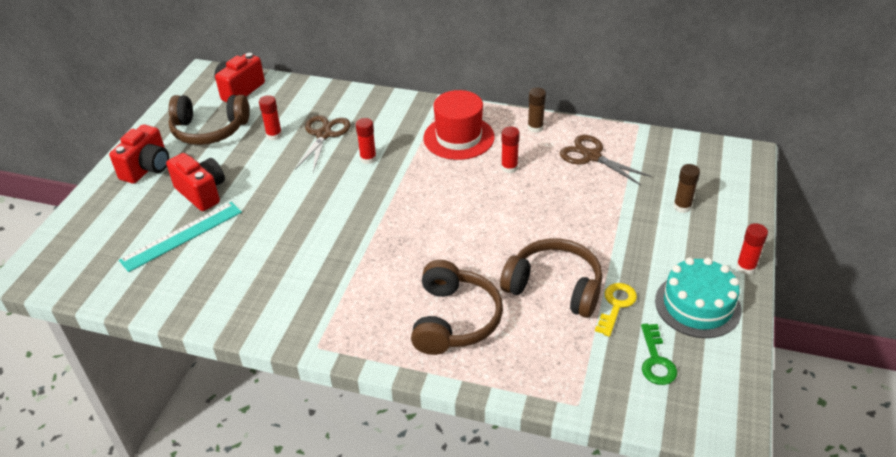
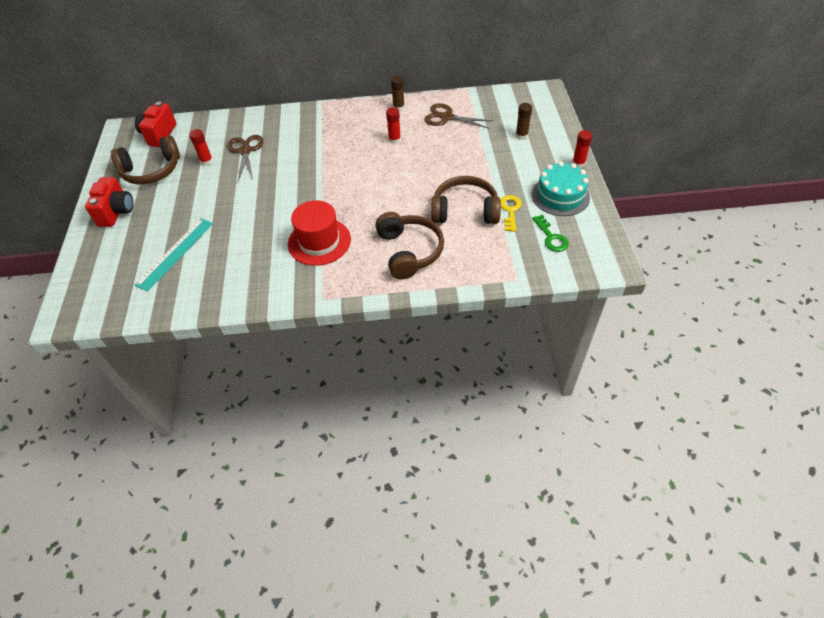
camera: 20 degrees left, 10 degrees up
red camera [166,153,225,211] -> none
red glue stick [356,118,377,164] -> none
red hat [423,90,495,160] -> red hat moved to [288,200,351,266]

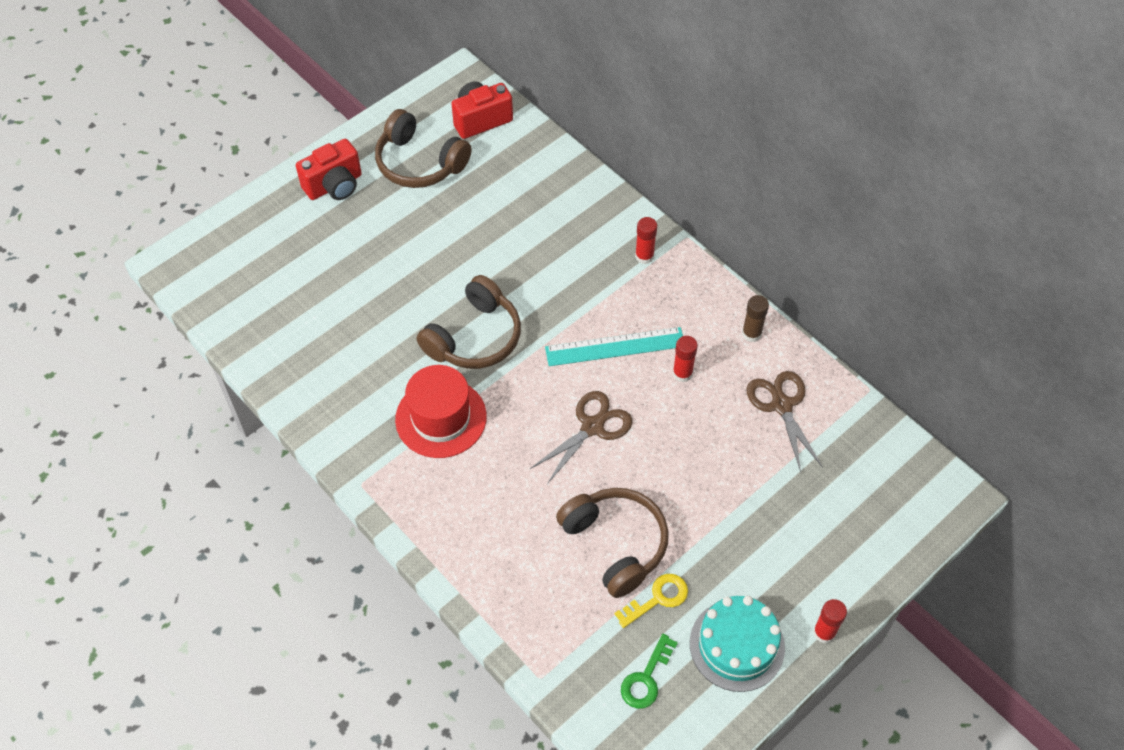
camera: 50 degrees right, 5 degrees up
turquoise ruler [135,218,213,291] -> turquoise ruler moved to [545,327,683,366]
red glue stick [189,129,213,166] -> red glue stick moved to [635,217,657,264]
brown scissors [227,135,263,181] -> brown scissors moved to [530,391,632,484]
brown headphones [375,212,444,279] -> brown headphones moved to [417,275,521,369]
brown glue stick [516,103,532,140] -> none

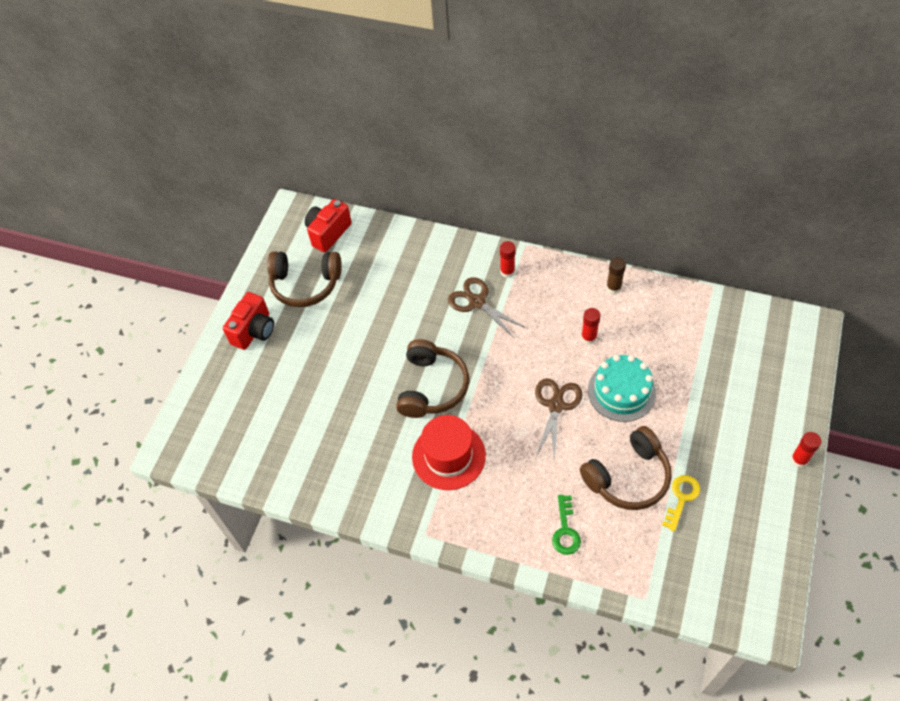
camera: 25 degrees left, 0 degrees up
turquoise ruler [545,327,683,366] -> none
brown headphones [556,488,669,598] -> brown headphones turned 120 degrees clockwise [580,426,672,510]
green key [621,634,678,709] -> green key moved to [552,495,581,555]
turquoise cake [690,596,785,692] -> turquoise cake moved to [588,355,656,422]
brown scissors [747,371,823,472] -> brown scissors moved to [448,277,526,339]

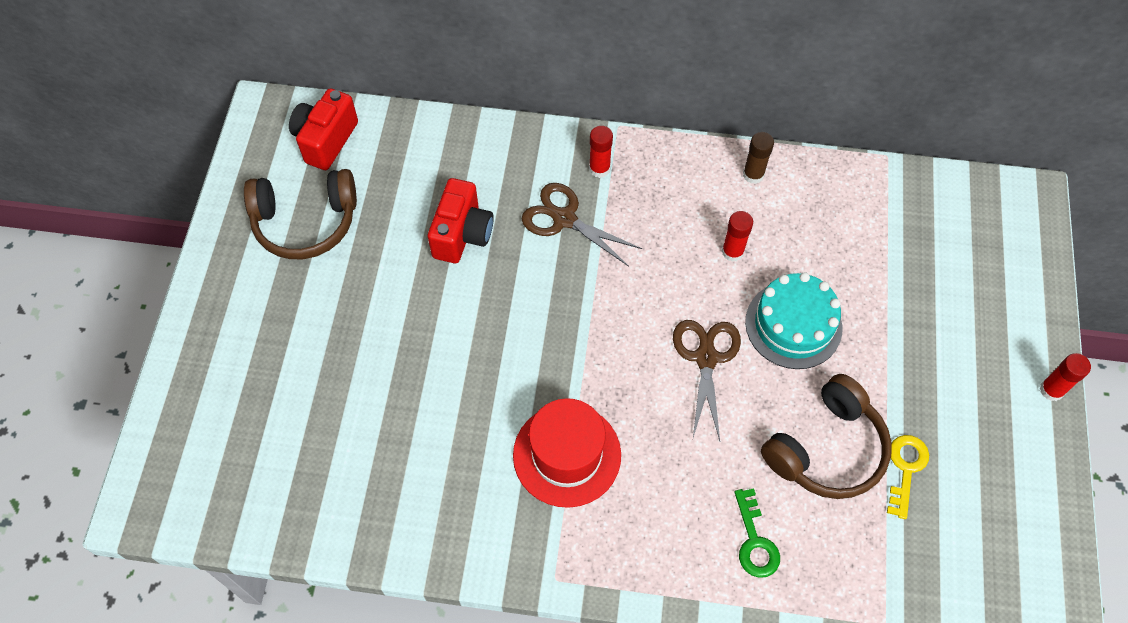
camera: 15 degrees left, 5 degrees up
red camera [223,292,274,350] -> red camera moved to [428,178,494,263]
brown headphones [396,339,469,418] -> none

